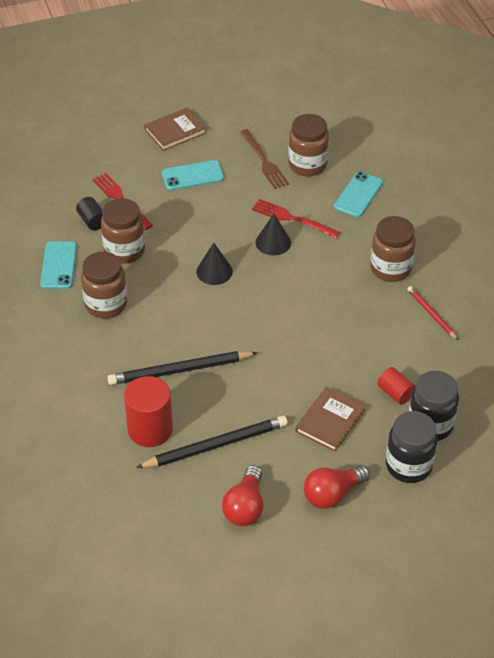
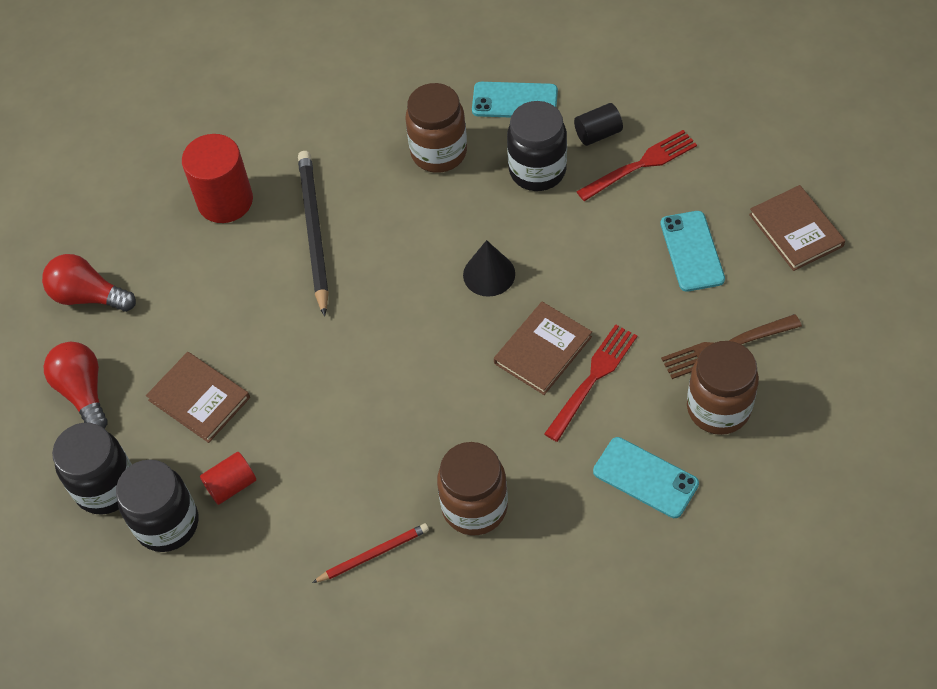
camera: 100 degrees right, 10 degrees up
brown jar [101,198,145,264] -> black jar [507,101,567,191]
black pencil [136,416,288,468] -> none
black cone [255,214,291,256] -> brown book [494,302,592,395]

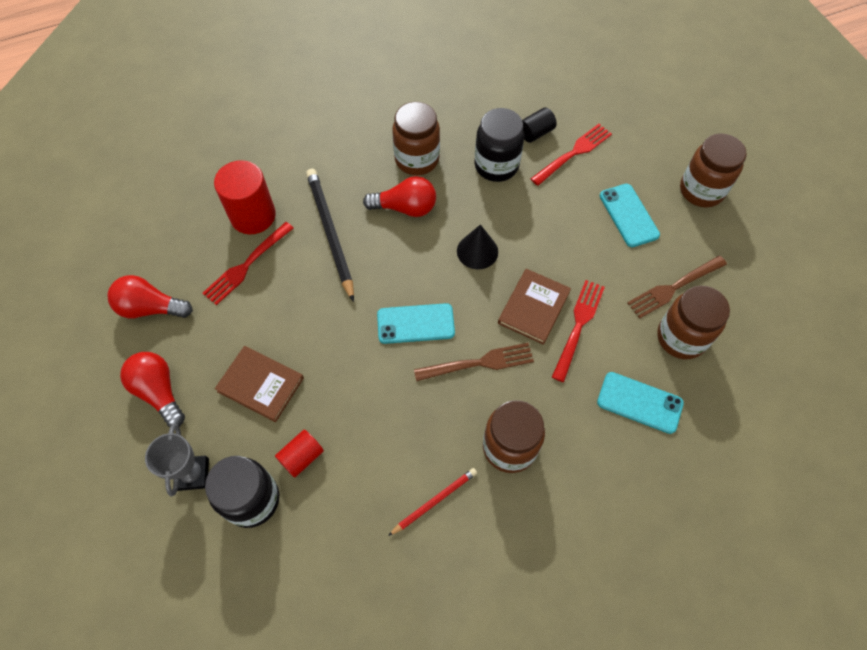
camera: 15 degrees left, 5 degrees up
black jar [52,423,132,515] -> grey trophy [145,423,209,497]
turquoise phone [472,82,558,118] -> turquoise phone moved to [377,303,455,344]
brown book [749,185,845,271] -> brown jar [680,133,747,207]
none -> red fork [202,222,294,305]
none -> red light bulb [363,176,436,217]
none -> brown fork [414,343,534,381]

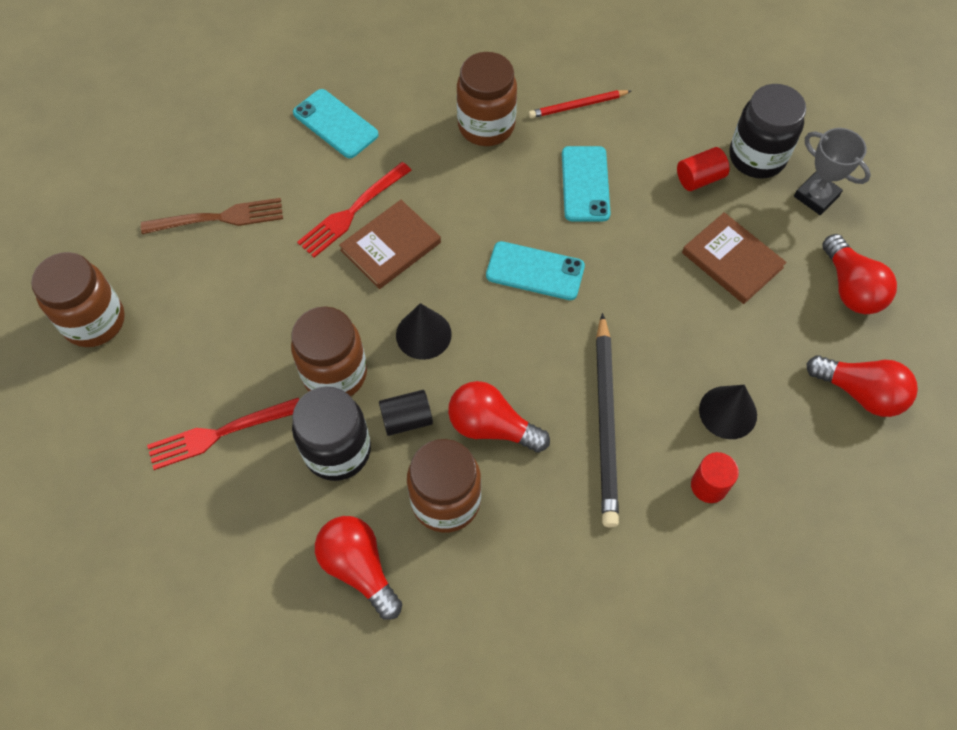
camera: 160 degrees left, 0 degrees up
grey trophy [145,423,209,497] -> grey trophy turned 60 degrees counterclockwise [794,128,871,215]
red fork [202,222,294,305] -> black cone [699,385,757,439]
red cylinder [214,160,276,234] -> red cylinder [691,452,739,503], size x0.55
brown fork [414,343,534,381] -> none
black cylinder [522,107,557,143] -> black cylinder moved to [379,390,433,436]
turquoise phone [600,184,660,247] -> turquoise phone moved to [562,146,611,221]
brown jar [657,286,730,359] -> brown jar moved to [291,307,367,396]
none -> red light bulb [315,516,402,620]

